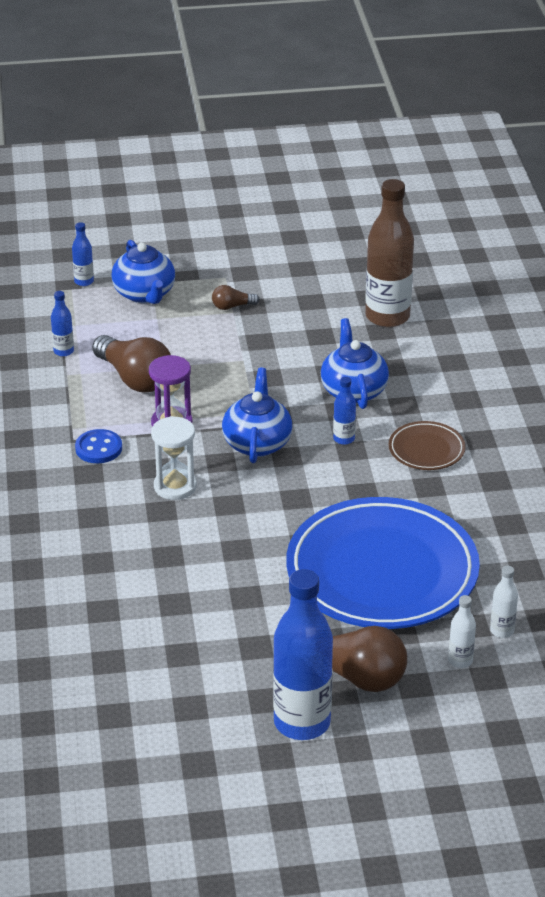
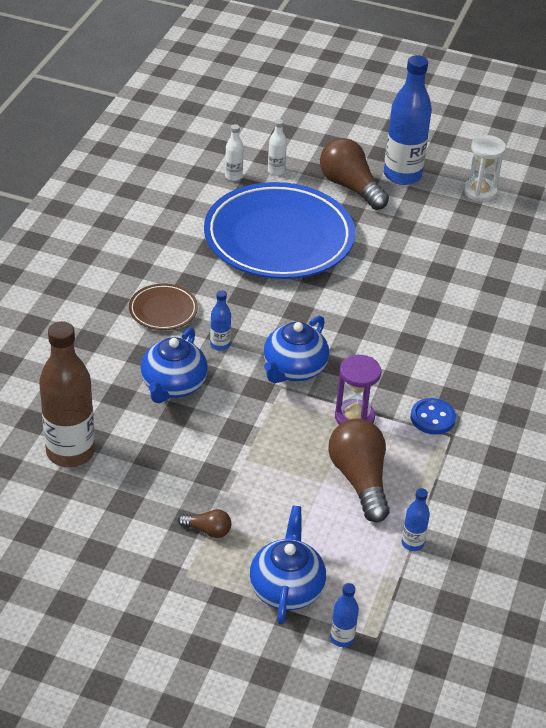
camera: 155 degrees left, 5 degrees up
white hourglass [151,416,197,500] -> white hourglass moved to [464,135,506,202]

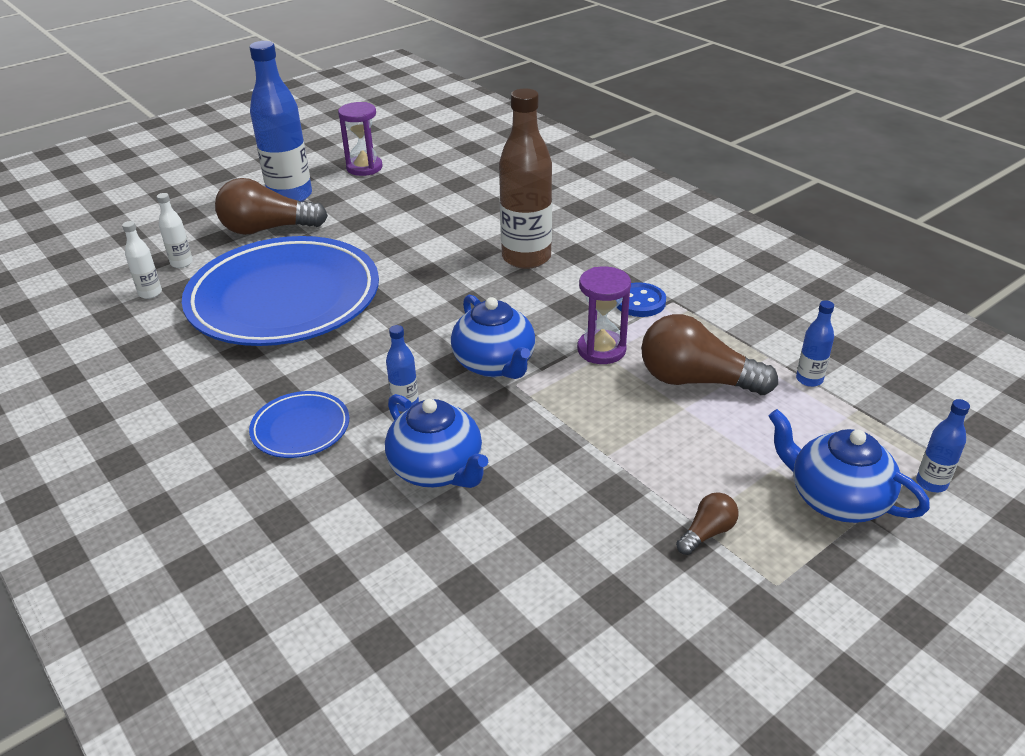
camera: 55 degrees left, 5 degrees down
brown bottle [39,321,95,467] -> brown bottle moved to [499,88,552,269]
brown plate [129,284,198,330] -> blue plate [249,391,349,458]
white hourglass [464,135,506,202] -> purple hourglass [338,102,383,176]

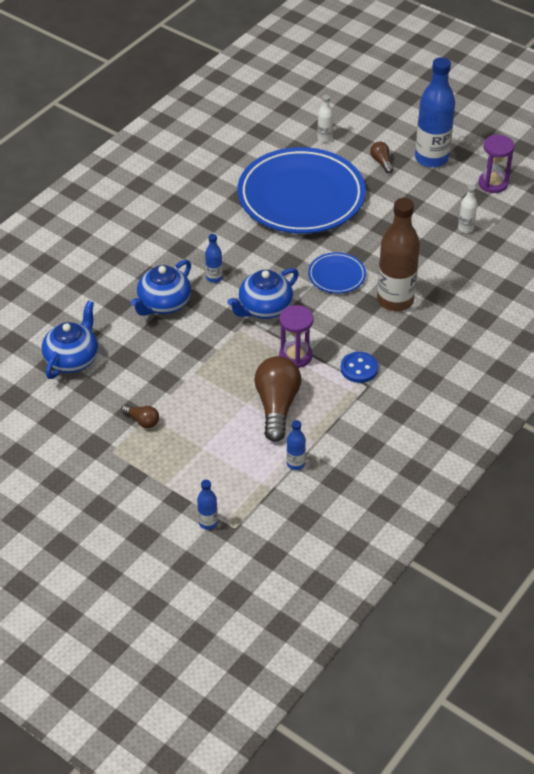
camera: 75 degrees right, 10 degrees up
white bottle [122,221,162,299] -> white bottle moved to [458,185,477,233]
brown light bulb [215,178,328,235] -> brown light bulb [370,142,393,173], size x0.48
blue plate [249,391,349,458] -> blue plate moved to [308,252,366,294]
blue teapot [768,409,930,523] -> blue teapot moved to [42,301,98,379]

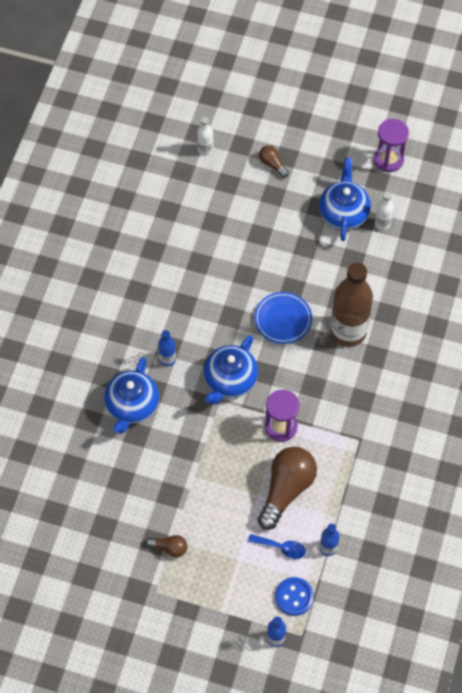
camera: 20 degrees left, 15 degrees up
blue teapot [42,301,98,379] -> blue teapot moved to [319,158,371,241]
blue plate [237,147,366,234] -> none
brown light bulb [254,356,301,442] -> brown light bulb turned 45 degrees clockwise [258,447,317,530]
blue button [341,352,378,383] -> blue button moved to [275,577,314,616]
blue bottle [415,57,455,168] -> none
none -> blue spoon [248,534,306,559]

